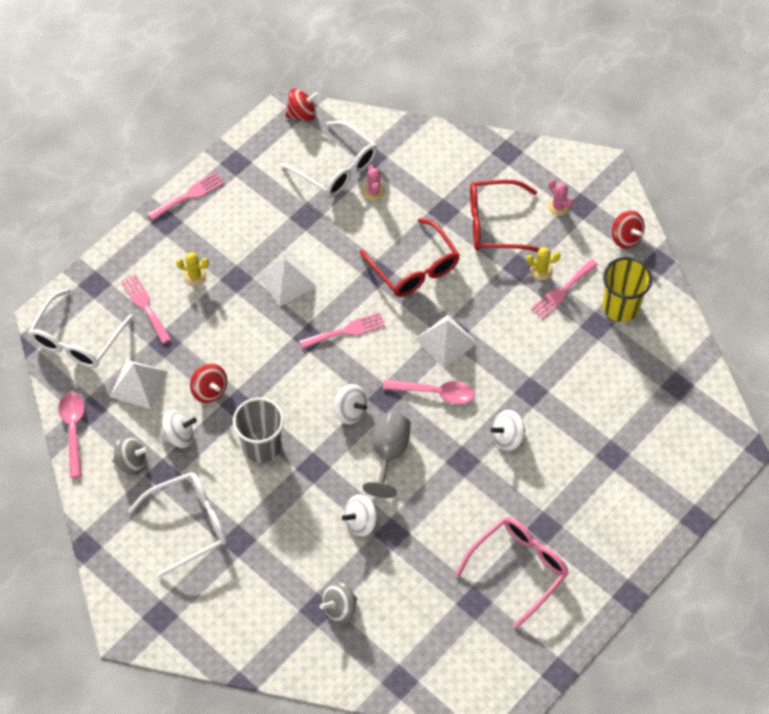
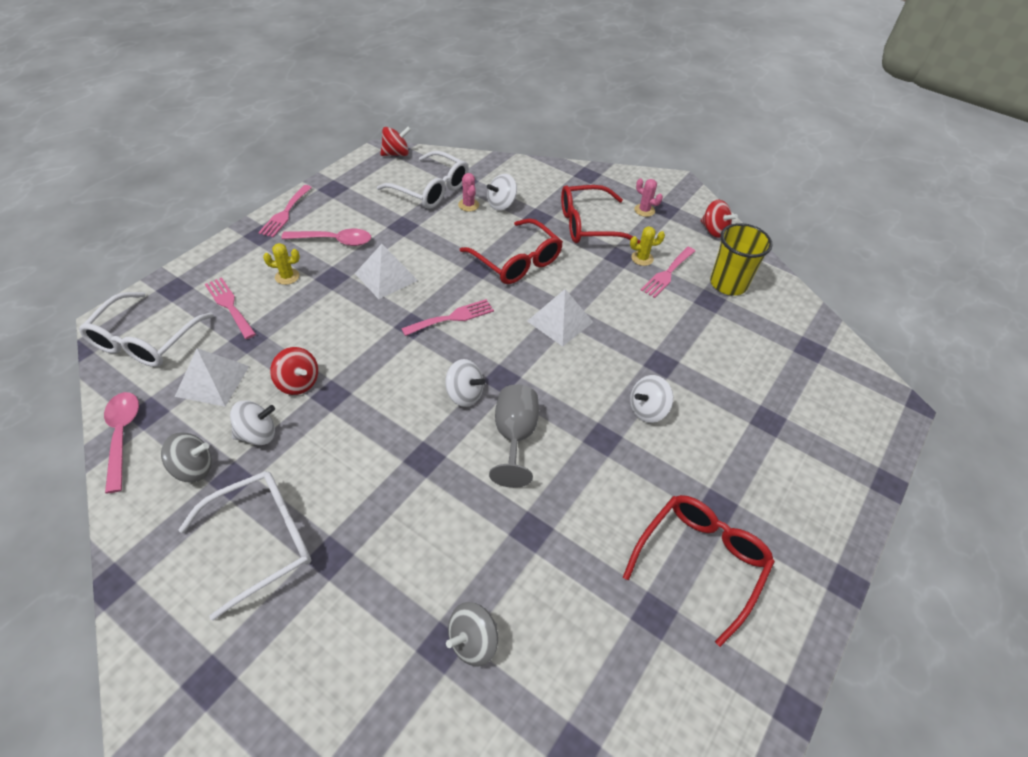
camera: 10 degrees left, 10 degrees down
pink fork [148,172,225,220] -> pink fork turned 150 degrees clockwise [258,185,312,237]
grey cup [233,398,284,463] -> none
white spinning top [342,494,379,537] -> white spinning top moved to [487,174,517,211]
pink spoon [383,379,475,404] -> pink spoon moved to [281,229,371,246]
pink glasses [456,517,569,629] -> red glasses [623,495,775,647]

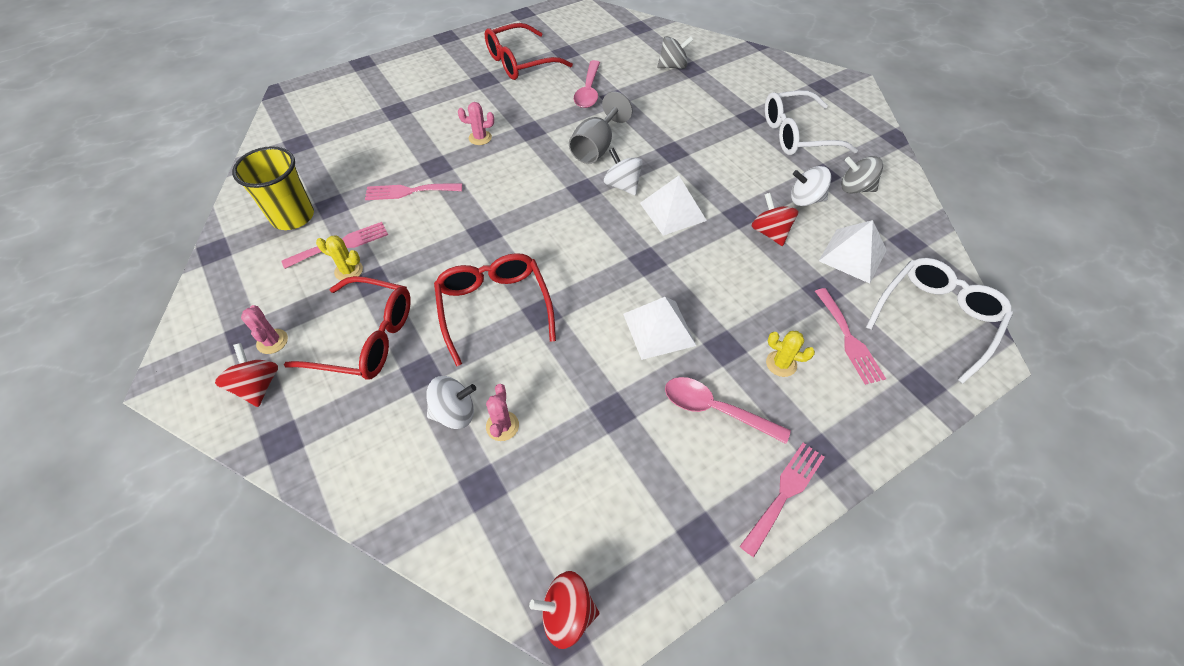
camera: 155 degrees left, 5 degrees up
pink spoon [104,392,139,493] -> pink spoon moved to [574,60,600,108]
white glasses [377,151,469,209] -> none
pink fork [401,299,494,336] -> pink fork moved to [365,183,462,200]
white pyramid [527,289,593,347] -> white pyramid moved to [640,176,707,236]
white spinning top [630,375,673,423] -> pink cactus [458,102,494,145]
red spinning top [701,200,738,238] -> red spinning top moved to [215,343,278,407]

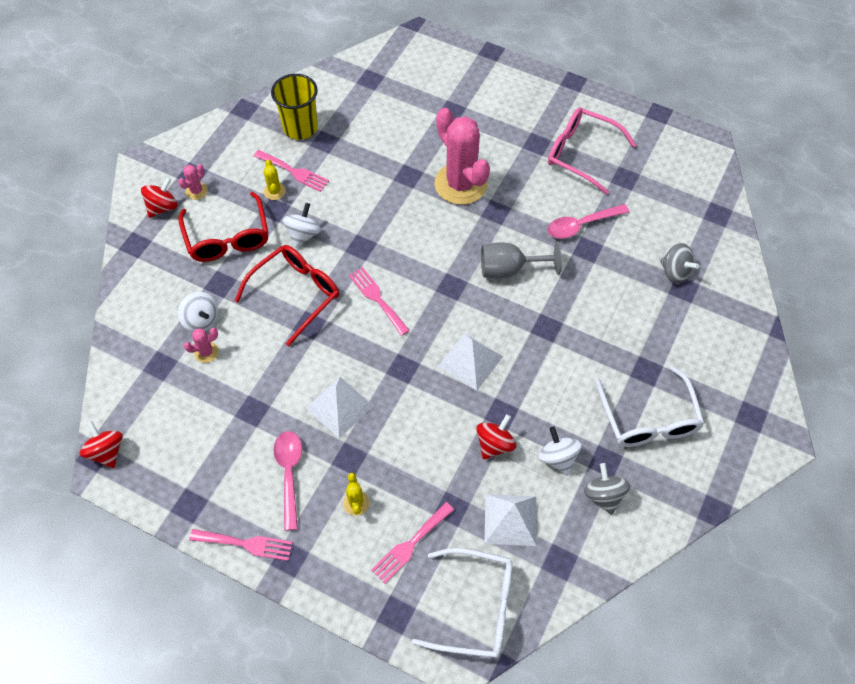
camera: 60 degrees right, 5 degrees up
pink fork [365,183,462,200] -> pink fork moved to [349,267,410,336]
pink cactus [458,102,494,145] -> pink cactus [435,108,490,205], size x2.42
red glasses [485,23,573,80] -> pink glasses [548,108,636,194]
white spinning top [604,148,643,195] -> white spinning top moved to [283,203,321,248]
white glasses [765,90,858,155] -> white glasses turned 150 degrees counterclockwise [595,366,704,447]

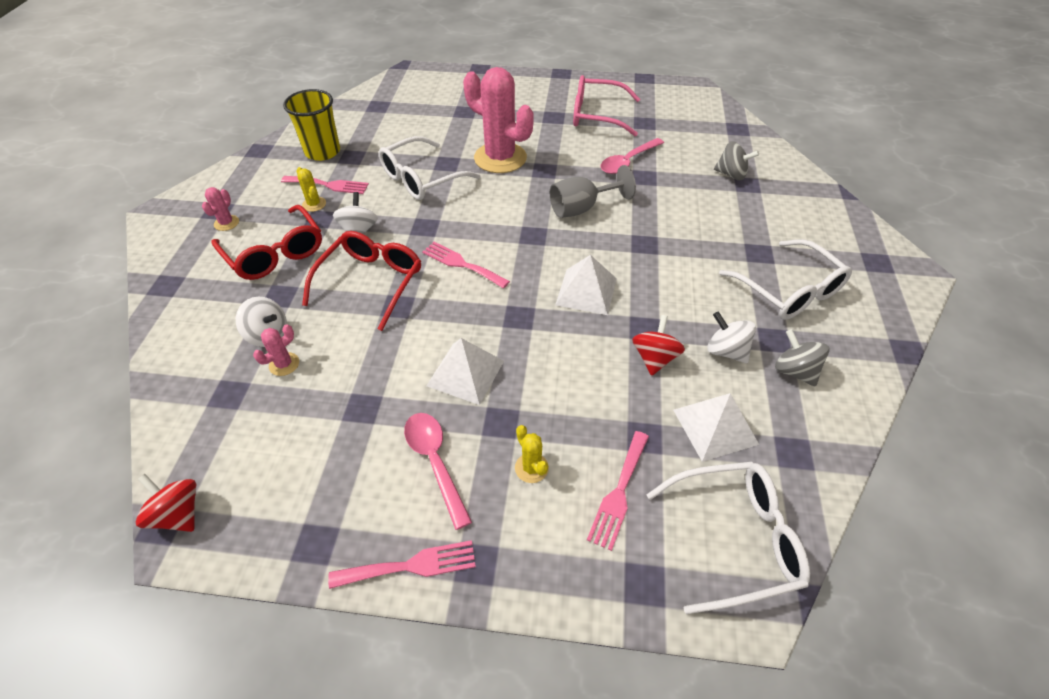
camera: 20 degrees left, 10 degrees down
red spinning top [141,177,178,218] -> none
none -> white glasses [379,136,480,200]

